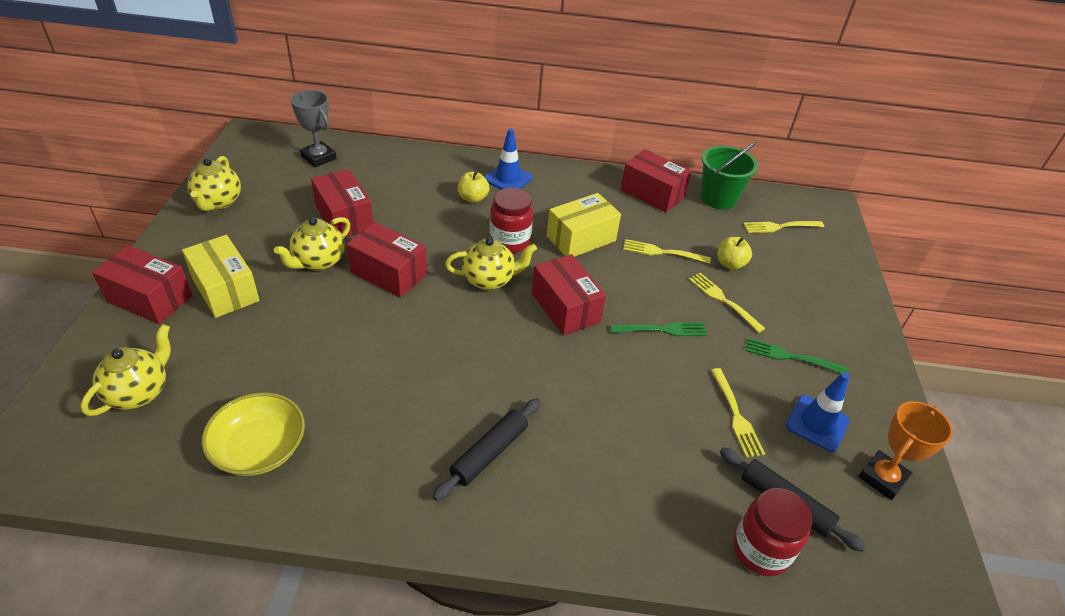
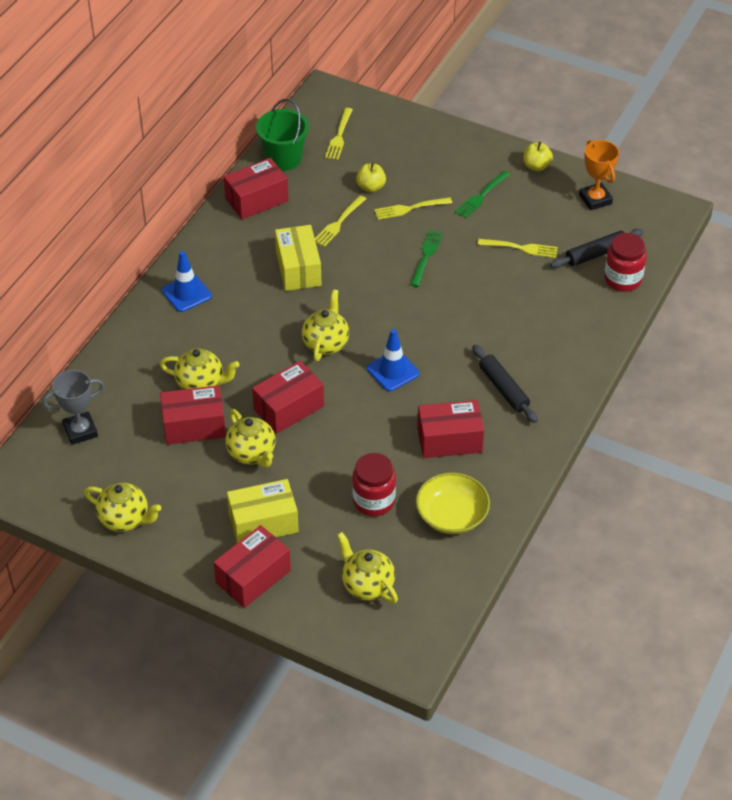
camera: 65 degrees left, 5 degrees up
yellow apple [457,171,490,203] -> yellow apple moved to [523,142,553,171]
red jar [490,188,533,253] -> red jar moved to [352,453,396,516]
red box [532,254,606,336] -> red box moved to [417,400,484,458]
blue traffic cone [786,372,850,452] -> blue traffic cone moved to [367,329,419,391]
none -> yellow teapot [160,348,239,390]

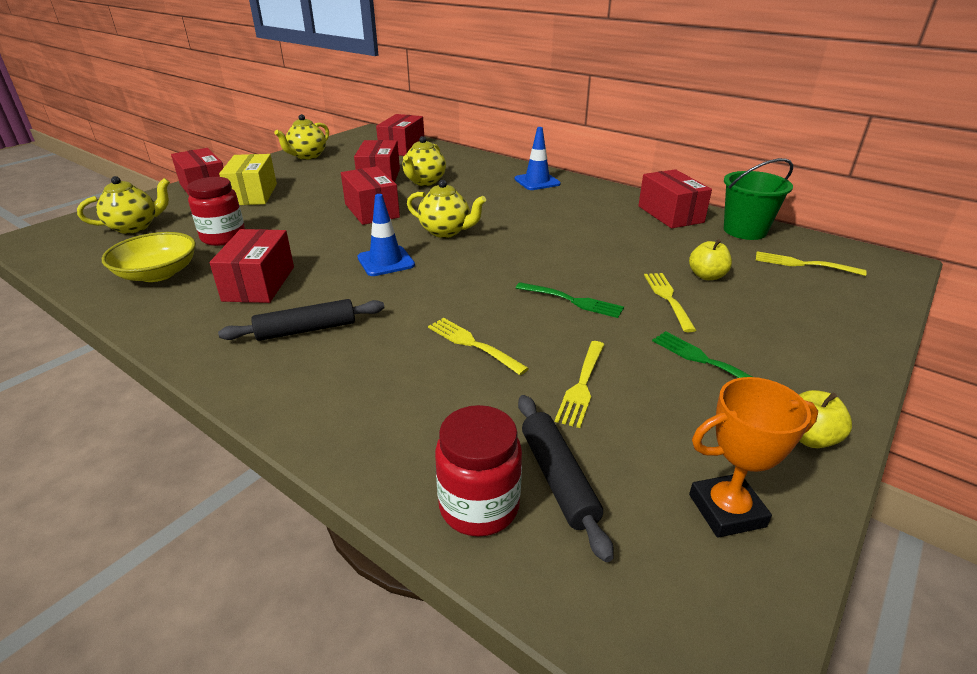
camera: 100 degrees right, 15 degrees down
grey trophy [42,370,104,445] -> red box [376,114,424,156]
yellow teapot [225,409,276,468] -> none
yellow box [275,225,322,291] -> none
yellow fork [315,195,366,247] -> yellow fork moved to [428,318,529,375]

